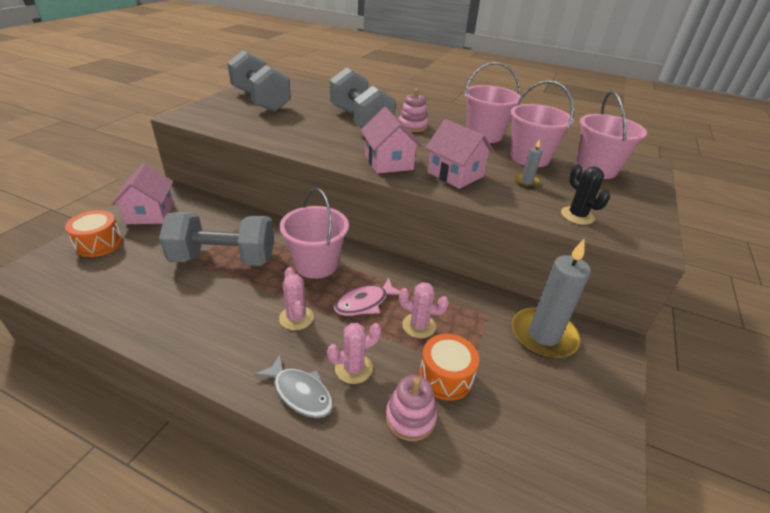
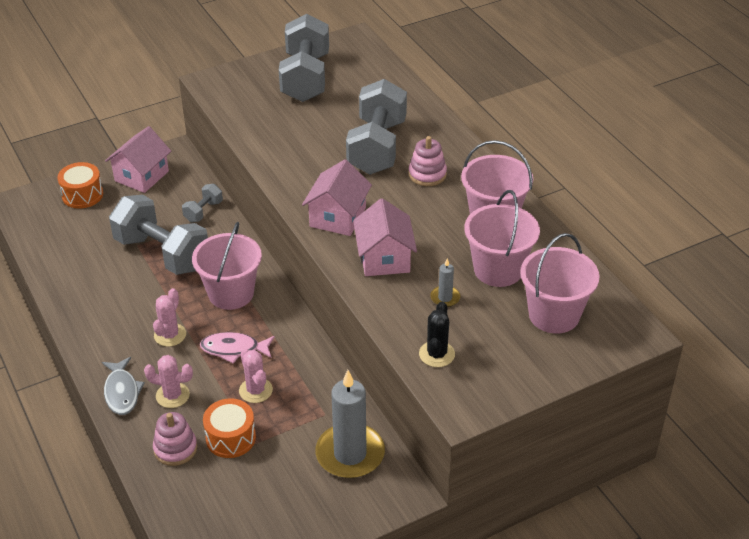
camera: 40 degrees right, 5 degrees up
none -> grey dumbbell [182,184,223,222]

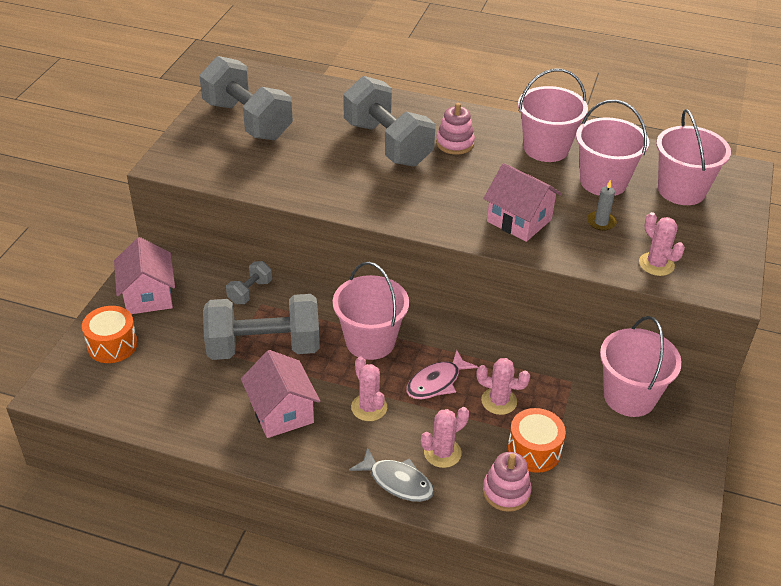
camera: 45 degrees left, 0 degrees up
grey dumbbell [182,184,223,222] -> grey dumbbell turned 45 degrees clockwise [226,261,272,304]
pink house [302,159,372,236] -> pink house moved to [241,350,320,438]
grey candle [315,370,385,478] -> pink bucket [600,316,682,417]
black cactus [419,302,455,367] -> pink cactus [639,212,685,276]

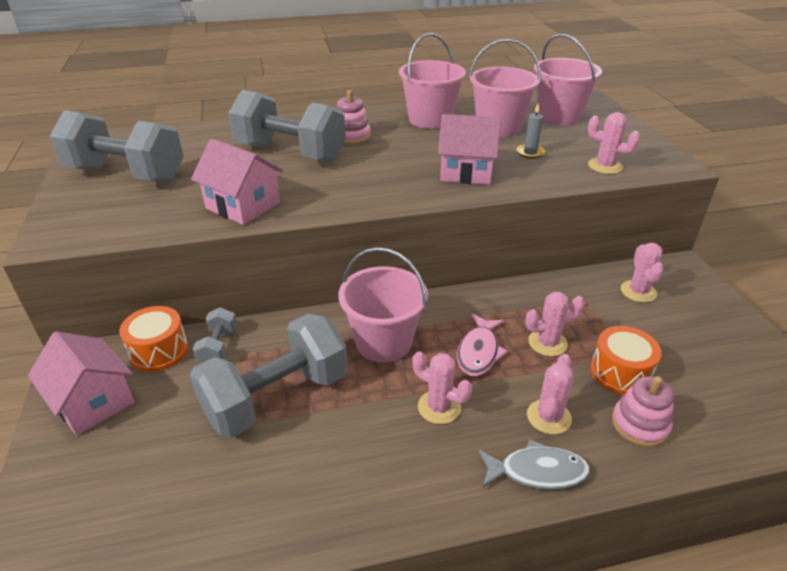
camera: 30 degrees left, 5 degrees down
orange drum [82,306,138,363] -> orange drum moved to [119,306,188,372]
pink house [241,350,320,438] -> pink house moved to [191,139,283,225]
pink bucket [600,316,682,417] -> pink cactus [621,243,664,303]

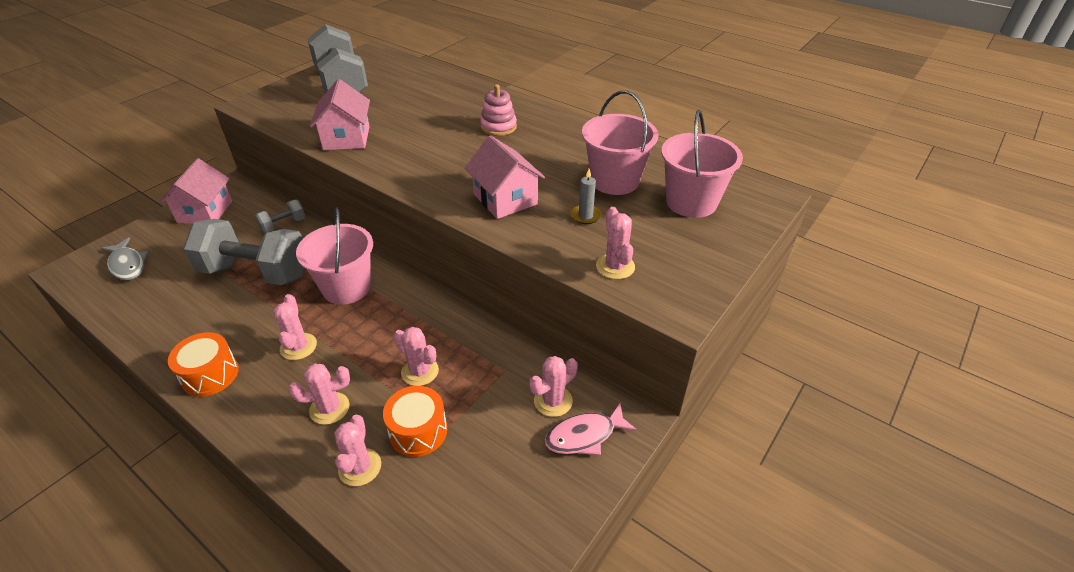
camera: 50 degrees right, 5 degrees up
orange drum [119,306,188,372] -> orange drum moved to [168,332,239,397]
grey dumbbell [228,90,346,162] -> none
pink bucket [399,33,466,129] -> none
pink fish [457,314,508,376] -> pink fish moved to [545,403,637,455]
grey fish [478,439,590,490] -> grey fish moved to [101,237,148,280]
pink stacking toy [612,376,674,447] -> pink cactus [334,415,381,486]

